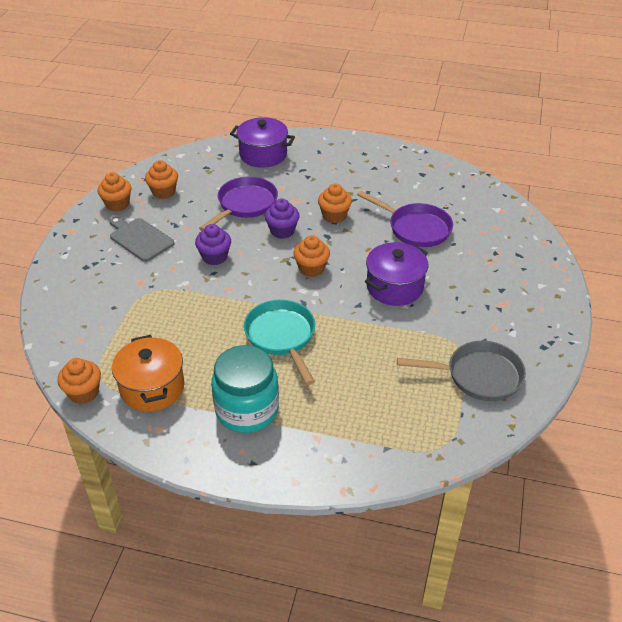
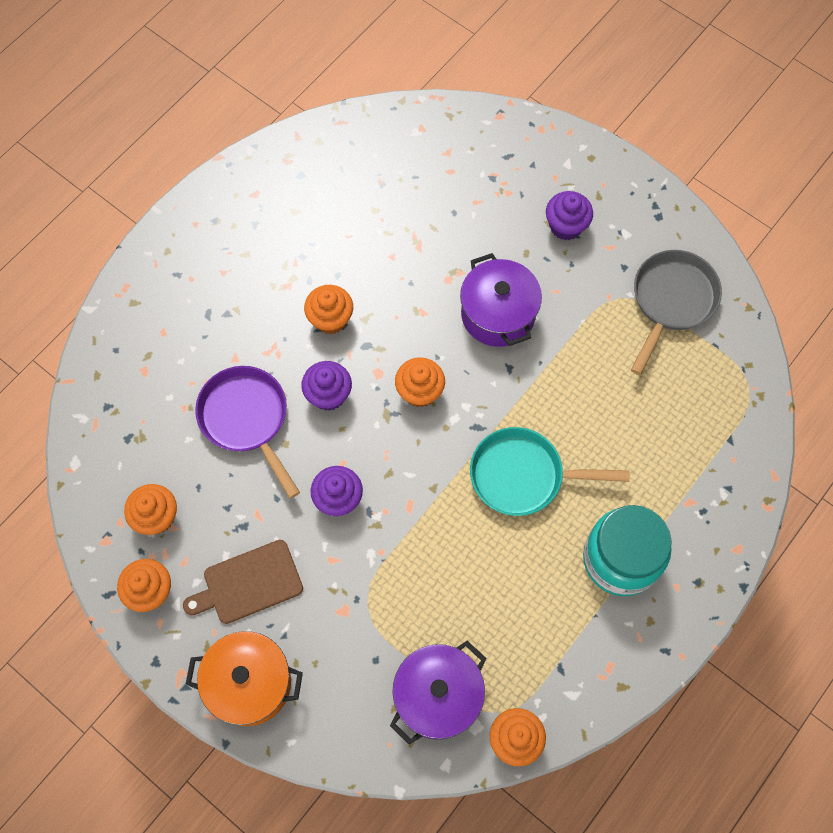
camera: 65 degrees left, 25 degrees up
grey cutting board [109,216,174,262] -> brown cutting board [183,540,303,624]
orange pot [112,335,184,412] -> orange pot moved to [186,631,303,726]
purple pot [230,117,295,168] -> purple pot moved to [390,641,487,745]
purple pan [357,191,453,247] -> none
none -> purple cupcake [546,191,593,240]

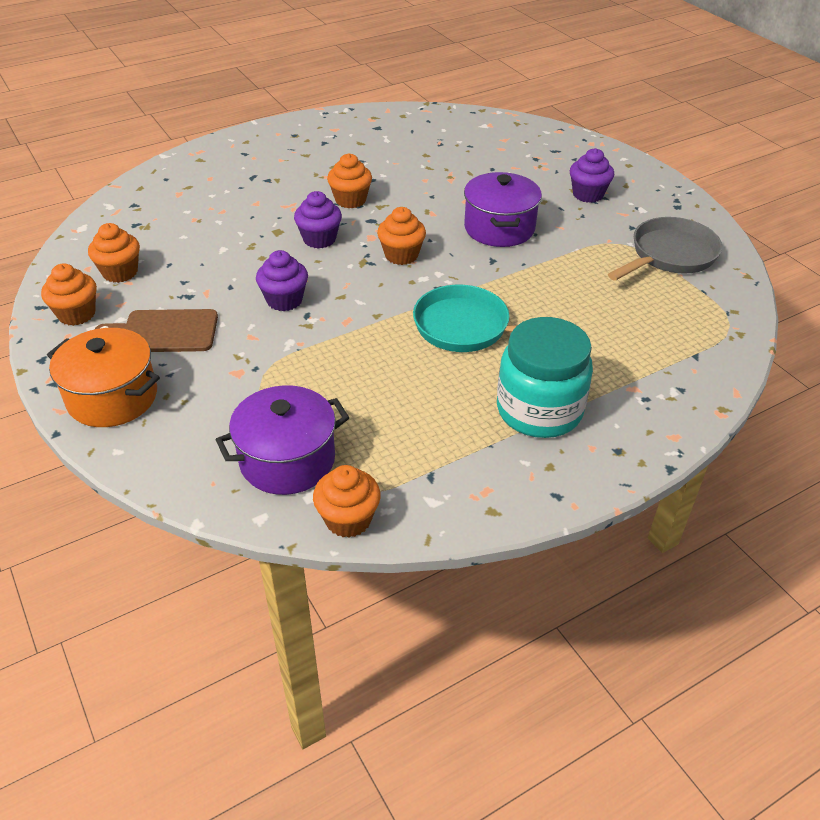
camera: 20 degrees right, 25 degrees down
purple pan [195,366,300,498] -> none

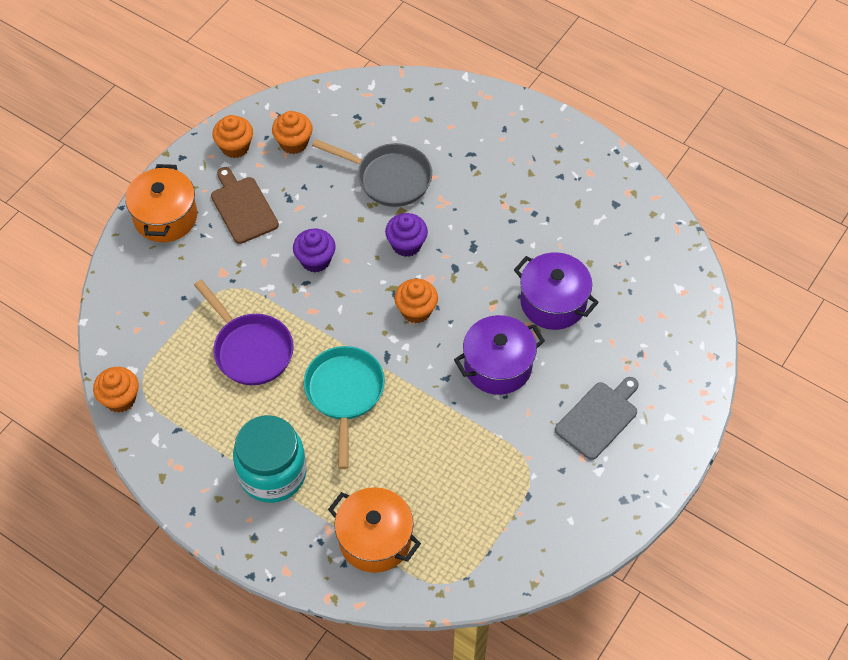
camera: 65 degrees right, 15 degrees up
purple pot [215,385,349,495] -> purple pot moved to [514,252,599,330]
orange cupcake [327,153,372,208] -> none
purple cupcake [570,148,614,203] -> grey cutting board [555,377,639,460]
grey pan [608,217,722,281] -> grey pan moved to [312,139,432,207]
none -> purple pan [194,280,294,385]
none -> orange pot [328,487,421,573]

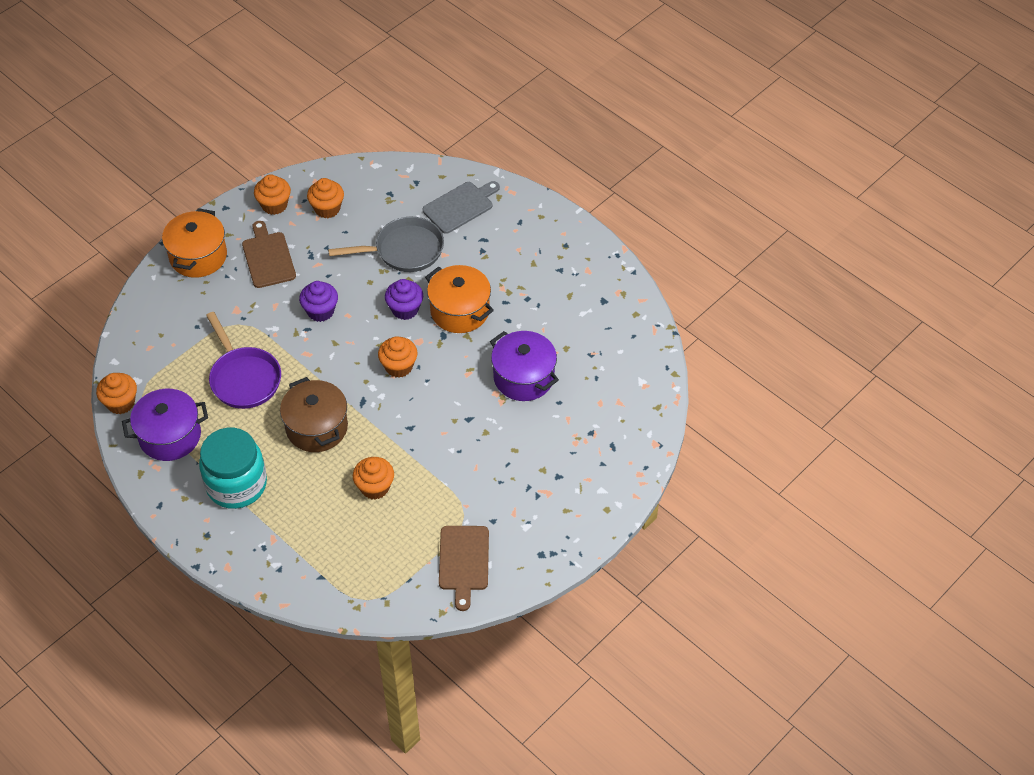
camera: 10 degrees right, 5 degrees down
turquoise pan [304,346,385,469] -> brown pot [280,377,348,452]
grey pan [312,139,432,207] -> grey pan turned 45 degrees counterclockwise [328,217,444,272]
orange pot [328,487,421,573] -> orange pot moved to [425,265,494,333]
purple pot [454,315,545,395] -> purple pot moved to [122,389,208,461]
grey cutting board [555,377,639,460] -> grey cutting board moved to [423,181,500,234]
none -> orange cupcake [353,457,394,500]
none -> brown cutting board [439,526,489,611]

